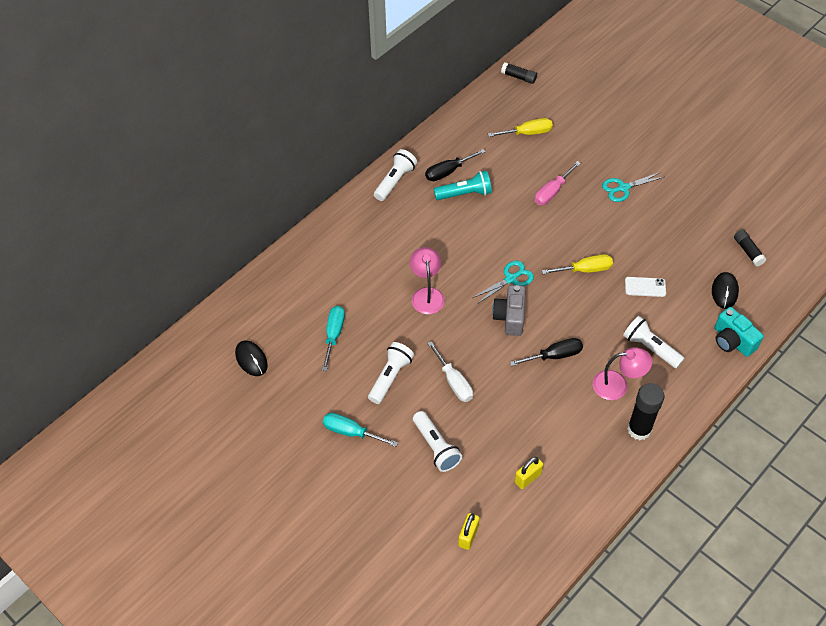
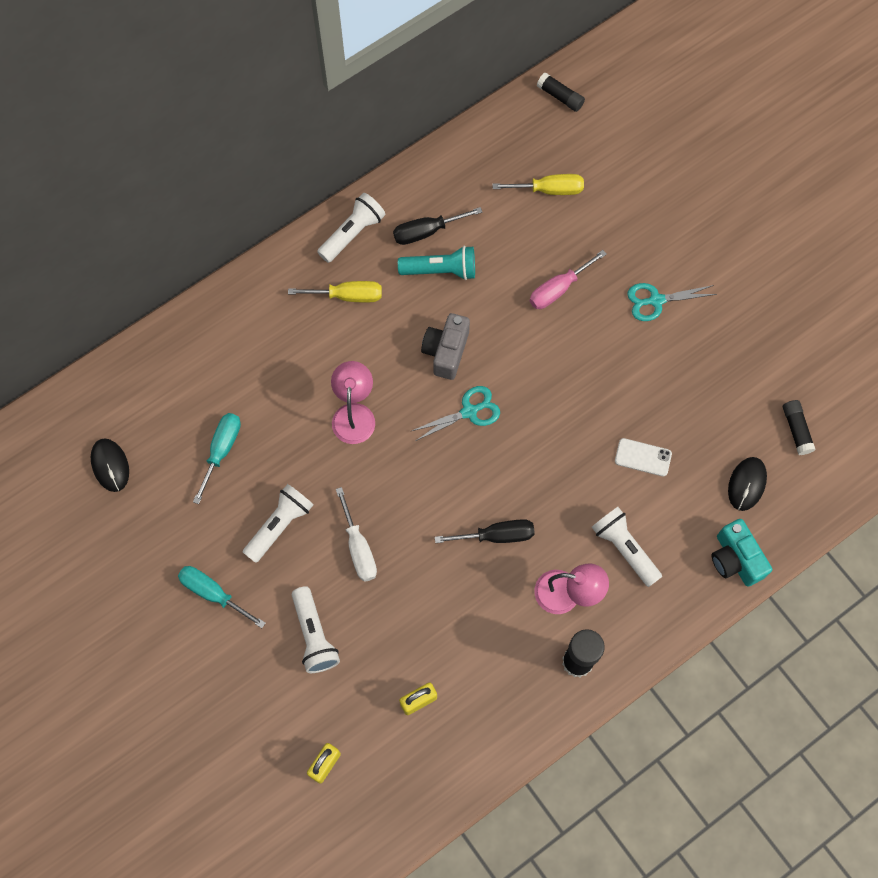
camera: 10 degrees right, 15 degrees up
grey camera [492,285,526,336] -> grey camera moved to [421,313,470,380]
yellow screwdriver [542,254,613,274] -> yellow screwdriver moved to [288,281,382,302]

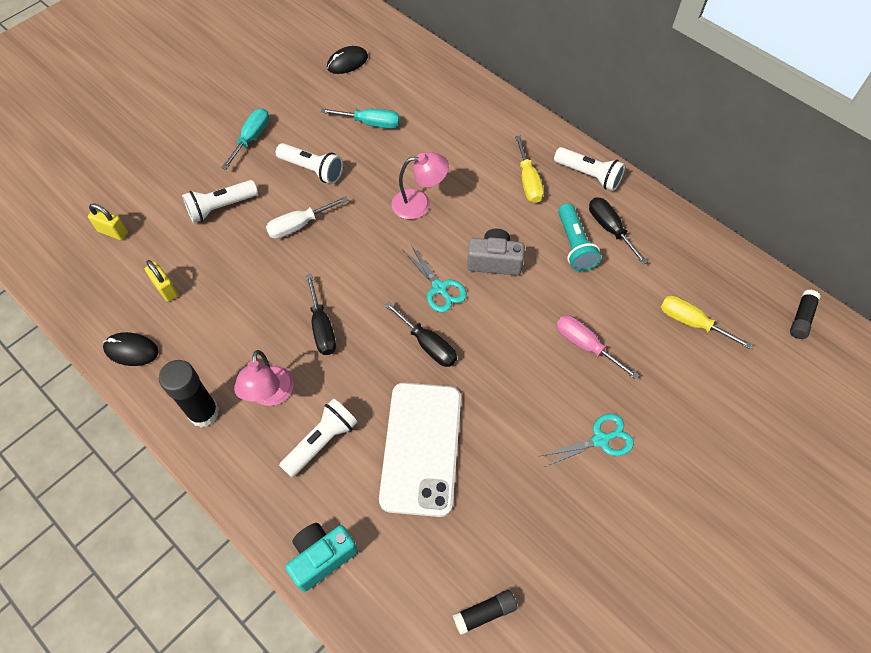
camera: 80 degrees right, 10 degrees down
yellow screwdriver [492,174,584,195] -> yellow screwdriver turned 135 degrees clockwise [661,296,753,349]
white phone [615,438,672,476] -> white phone [379,383,461,517], size x2.39
turquoise scissors [627,283,717,321] -> turquoise scissors turned 90 degrees clockwise [541,414,634,467]
black mouse [728,457,767,511] -> black mouse moved to [103,332,159,366]
none -> black screwdriver [384,301,457,367]

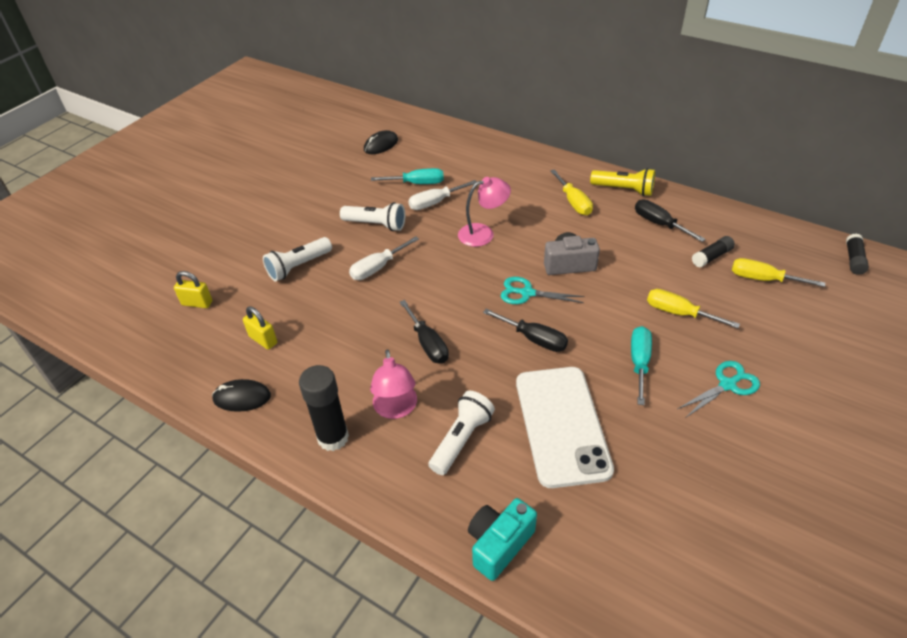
camera: 10 degrees left, 15 degrees down
turquoise screwdriver [221,108,269,170] -> turquoise screwdriver moved to [631,326,652,405]
turquoise scissors [403,245,467,313] -> turquoise scissors turned 150 degrees clockwise [501,277,585,304]
black glue stick [453,590,517,635] -> black glue stick moved to [692,236,735,267]
white flashlight [554,147,625,191] -> yellow flashlight [590,168,655,196]
pink screwdriver [556,315,640,380] -> yellow screwdriver [647,289,740,328]
turquoise flashlight [558,203,601,271] -> none
none -> white screwdriver [408,180,477,210]

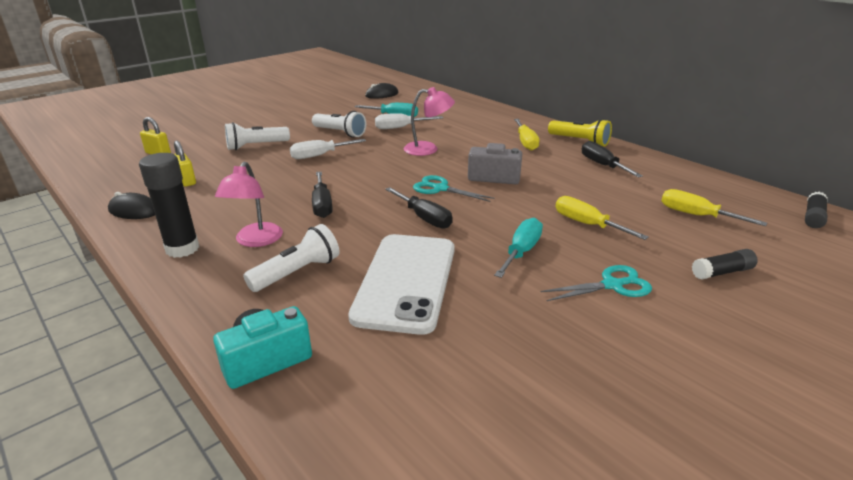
camera: 15 degrees right, 15 degrees down
black glue stick [692,236,735,267] -> black glue stick moved to [692,249,758,280]

